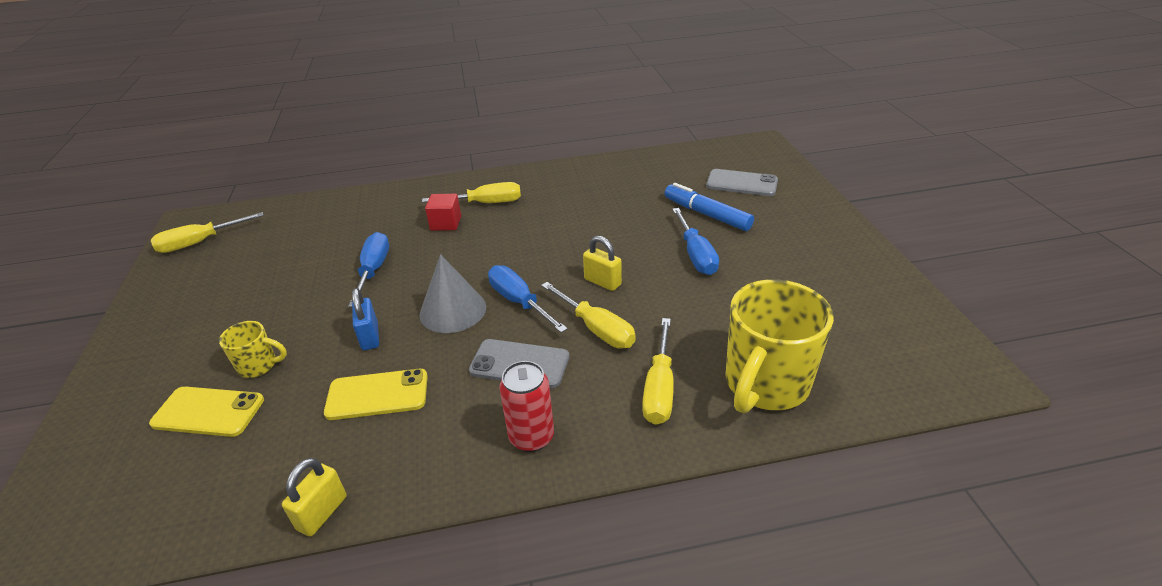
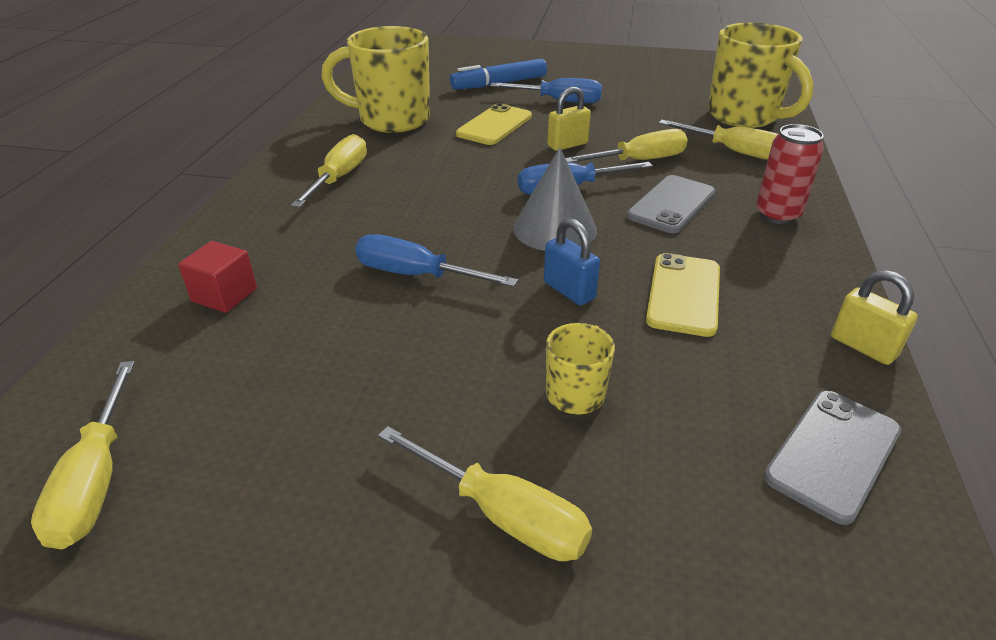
camera: 70 degrees left, 0 degrees up
yellow phone [149,387,264,437] -> yellow phone moved to [456,103,532,145]
blue padlock [352,288,379,350] -> blue padlock turned 45 degrees clockwise [544,218,600,306]
red cube [425,194,461,231] -> red cube moved to [178,241,257,313]
grey phone [706,169,778,196] -> grey phone moved to [764,391,901,525]
none -> yellow mug [321,26,430,133]
none -> yellow screwdriver [378,426,592,561]

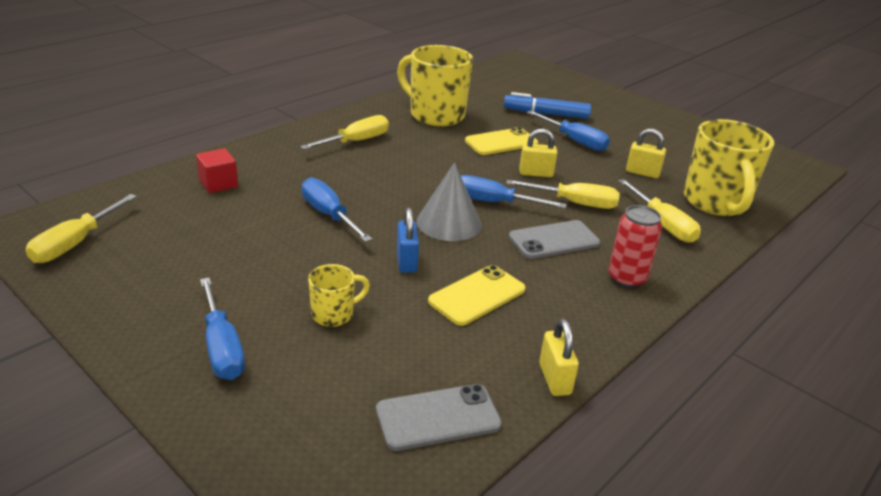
camera: 30 degrees right, 5 degrees down
yellow screwdriver [378,426,592,561] -> blue screwdriver [200,278,245,380]
none -> yellow padlock [626,128,666,178]

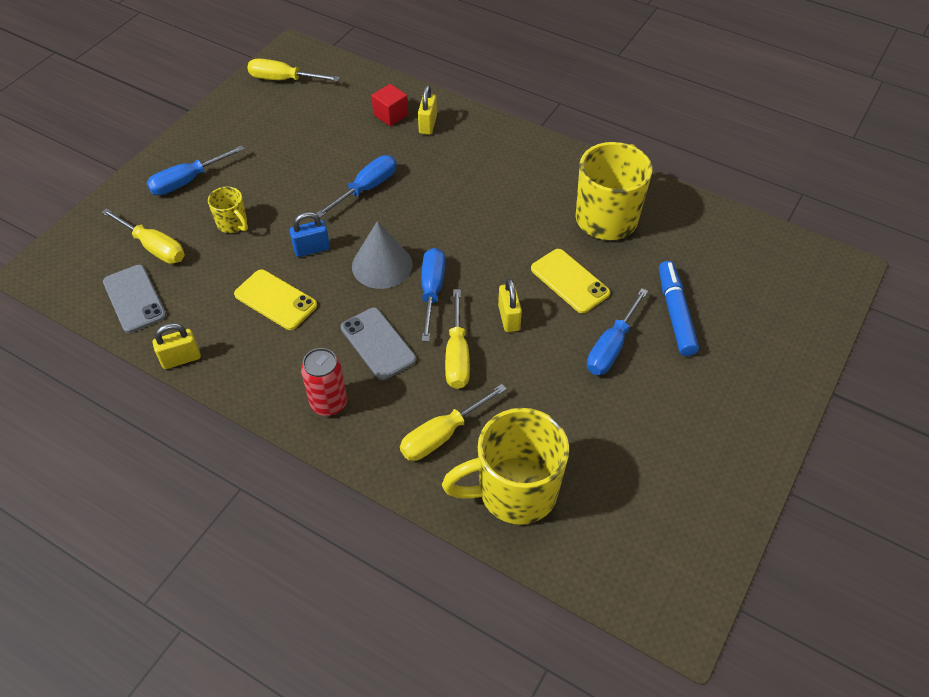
camera: 80 degrees right, 20 degrees up
yellow screwdriver [300,115,389,150] -> yellow screwdriver moved to [101,208,185,264]
yellow padlock [626,128,666,178] -> yellow padlock moved to [418,85,437,135]

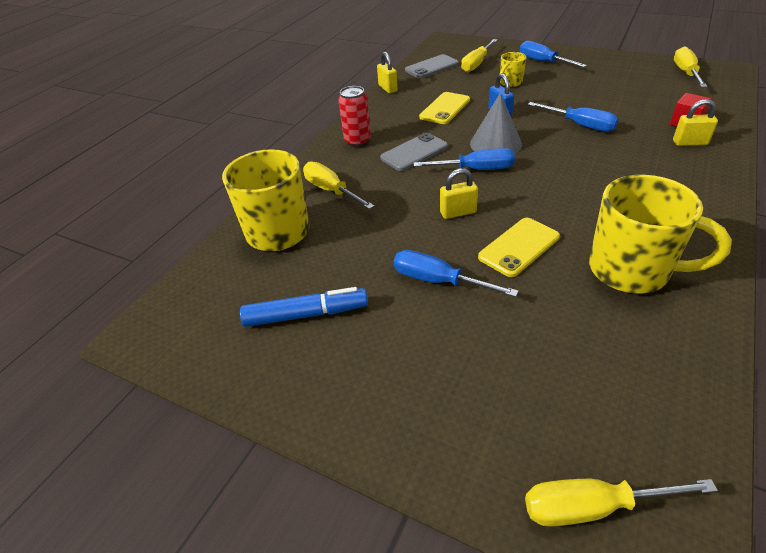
camera: 90 degrees right, 10 degrees down
yellow screwdriver [445,289,470,389] -> yellow screwdriver moved to [525,479,718,527]
blue marker [659,261,699,356] -> blue marker moved to [240,287,368,327]

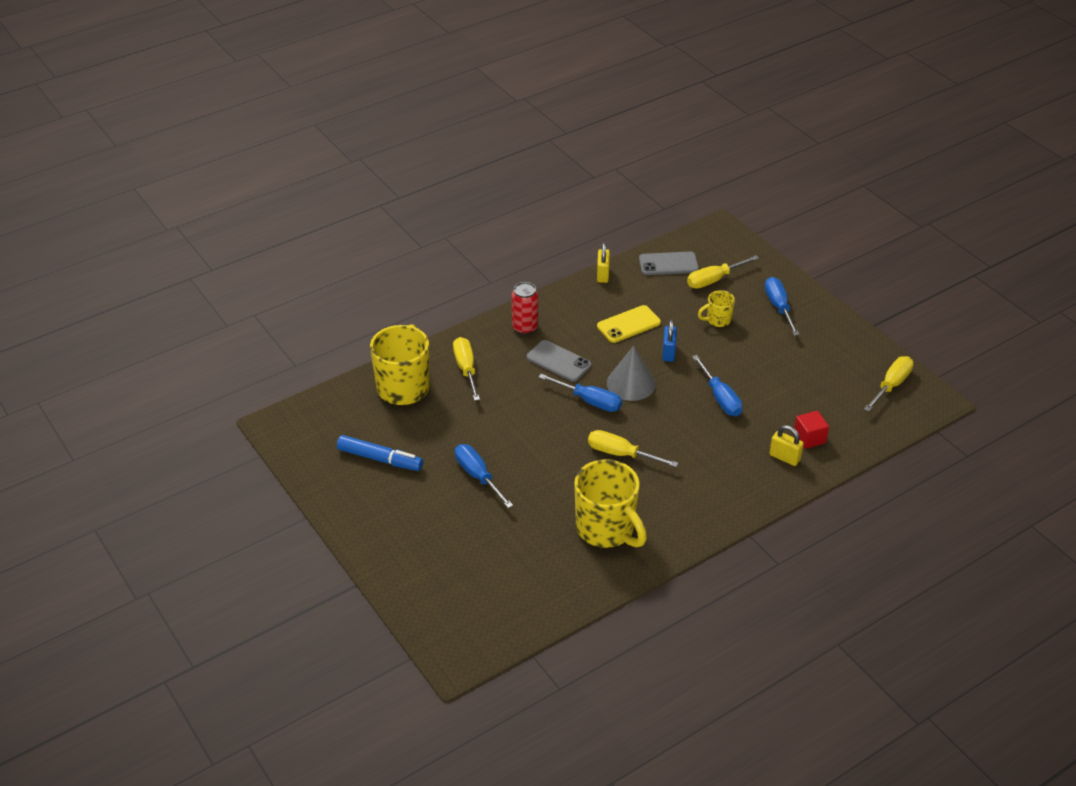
camera: 25 degrees right, 0 degrees up
grey phone [380,133,448,171] -> grey phone turned 45 degrees clockwise [526,340,592,382]
yellow padlock [440,168,478,219] -> none
yellow phone [478,218,560,277] -> none
yellow screwdriver [525,479,718,527] -> yellow screwdriver moved to [588,430,678,467]

